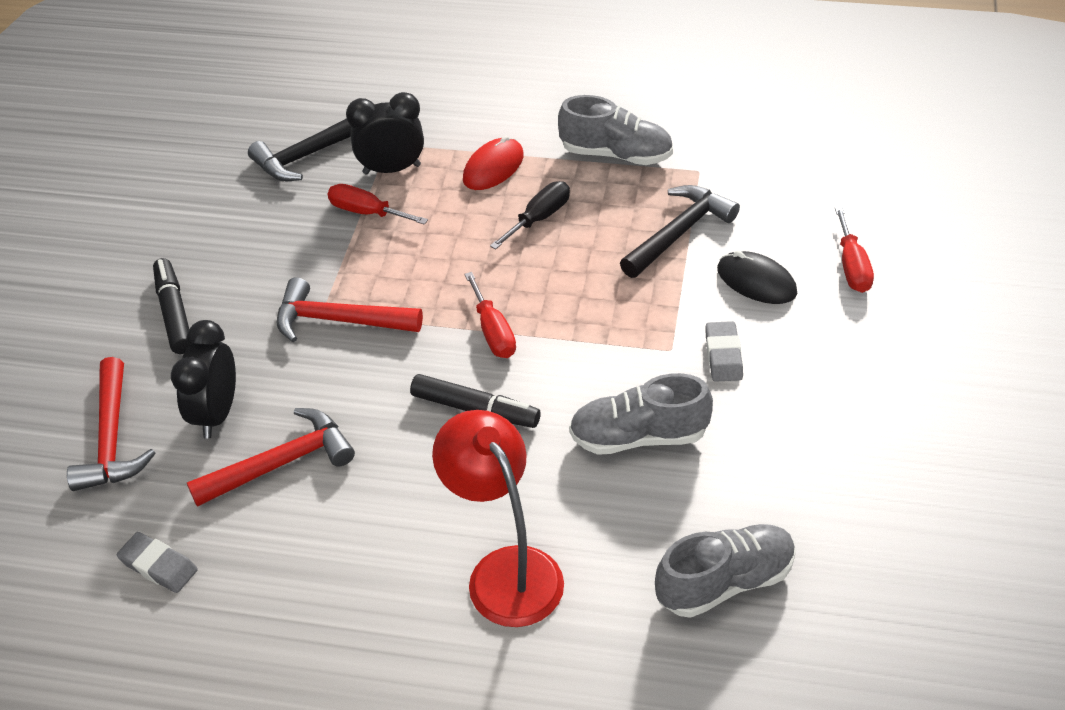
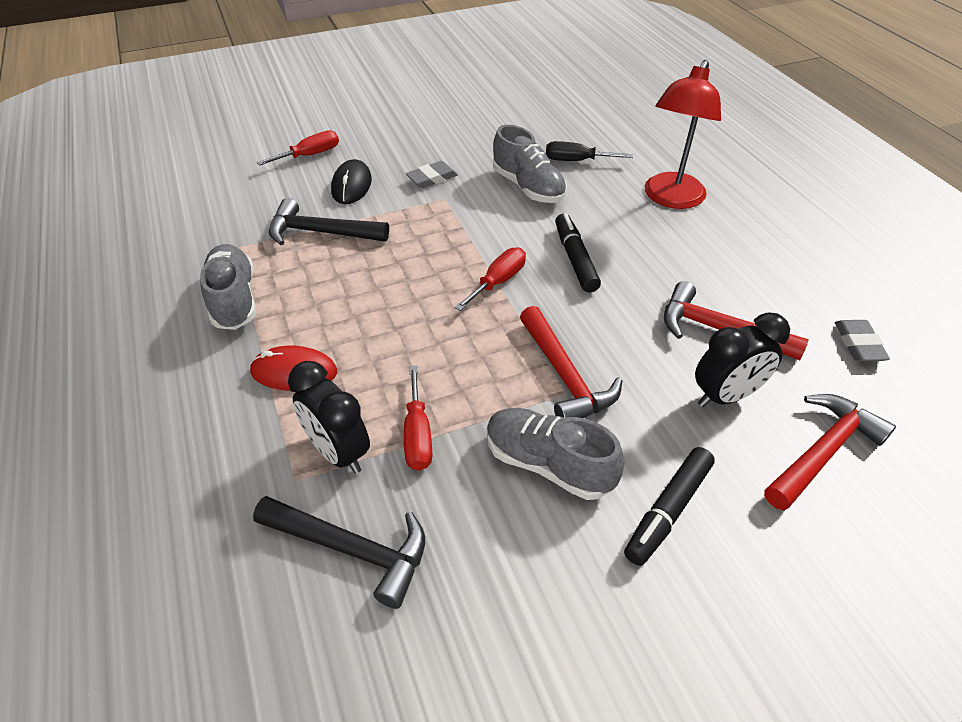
camera: 125 degrees left, 0 degrees up
black screwdriver [490,181,570,250] -> black screwdriver moved to [546,141,633,161]
grey shoe [655,524,796,618] -> grey shoe moved to [487,408,625,500]

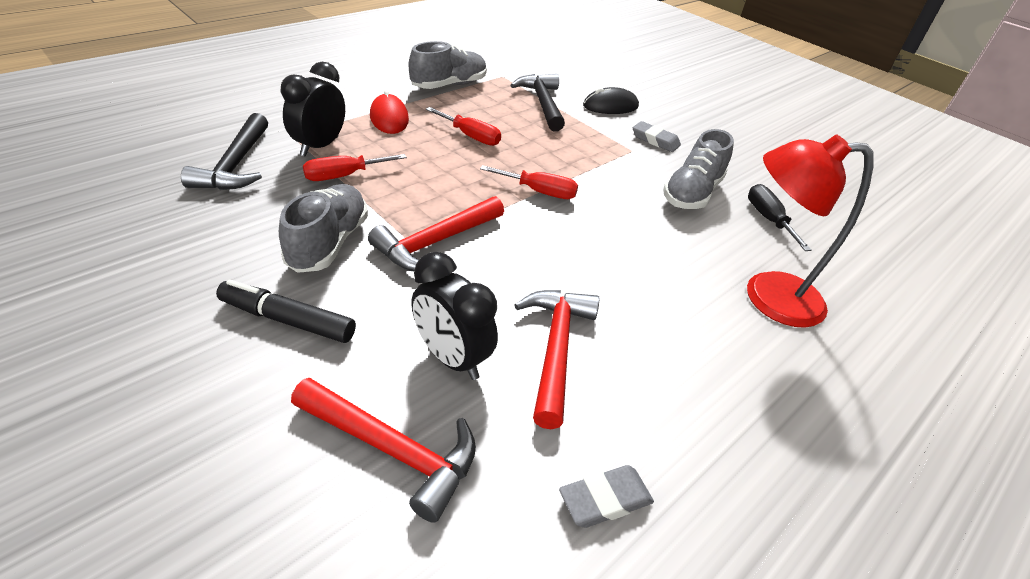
camera: 65 degrees right, 5 degrees down
red screwdriver [257,130,339,166] -> red screwdriver moved to [426,107,501,146]
black marker [555,213,601,293] -> none

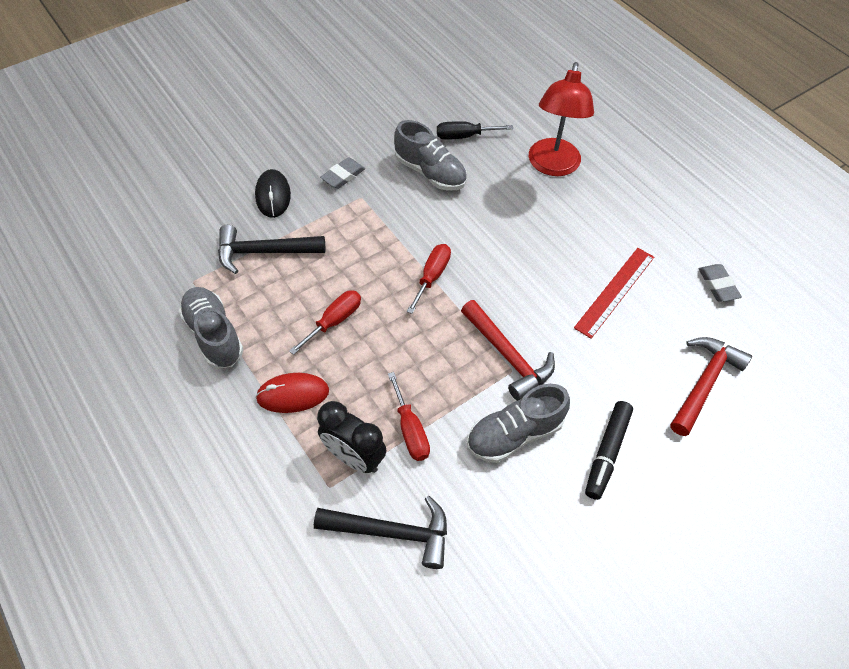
camera: 80 degrees left, 15 degrees up
grey shoe [279,184,368,273] -> grey shoe turned 45 degrees counterclockwise [467,384,570,463]
black clock [411,252,498,380] -> none
red hammer [515,290,599,429] -> red ruler [574,248,654,339]

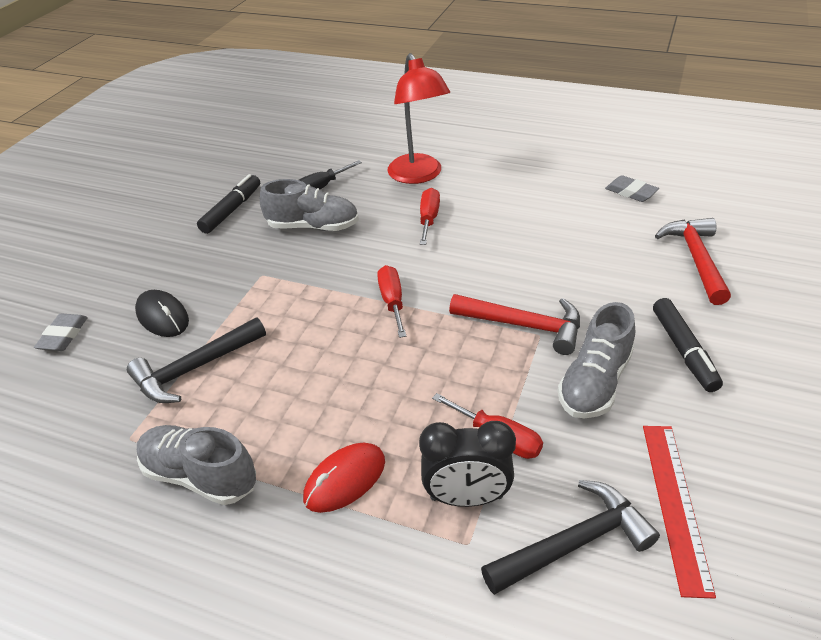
camera: 30 degrees left, 15 degrees down
red screwdriver [289,290,361,355] -> red screwdriver moved to [420,188,440,245]
grey eraser [320,157,365,189] -> grey eraser moved to [34,314,88,351]
red ruler [574,248,654,339] -> red ruler moved to [643,426,716,599]
none -> black marker [197,174,260,234]

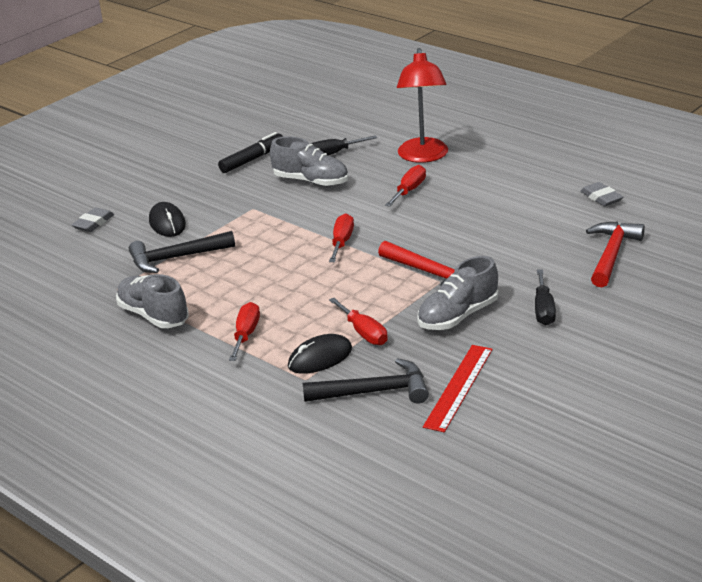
camera: 20 degrees right, 10 degrees down
red mouse [303,443,385,513] -> red screwdriver [229,302,260,361]
black clock [419,421,516,507] -> black mouse [288,334,352,374]
black marker [653,298,723,392] -> black screwdriver [535,269,556,325]

